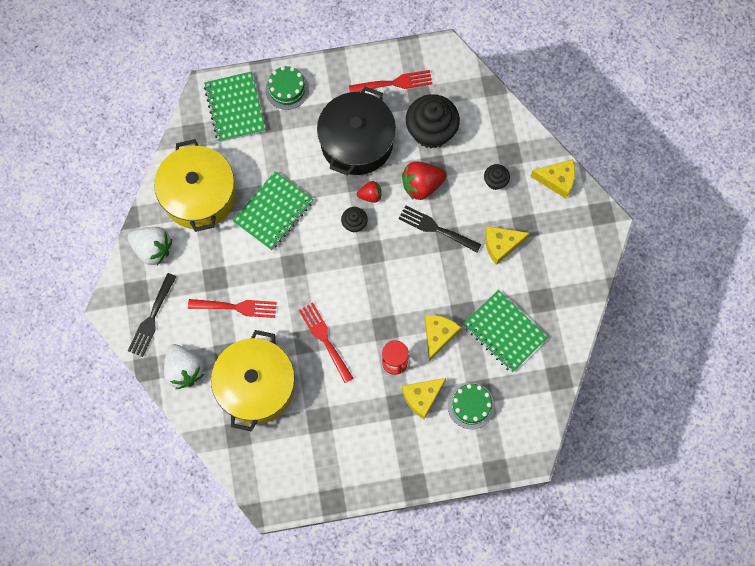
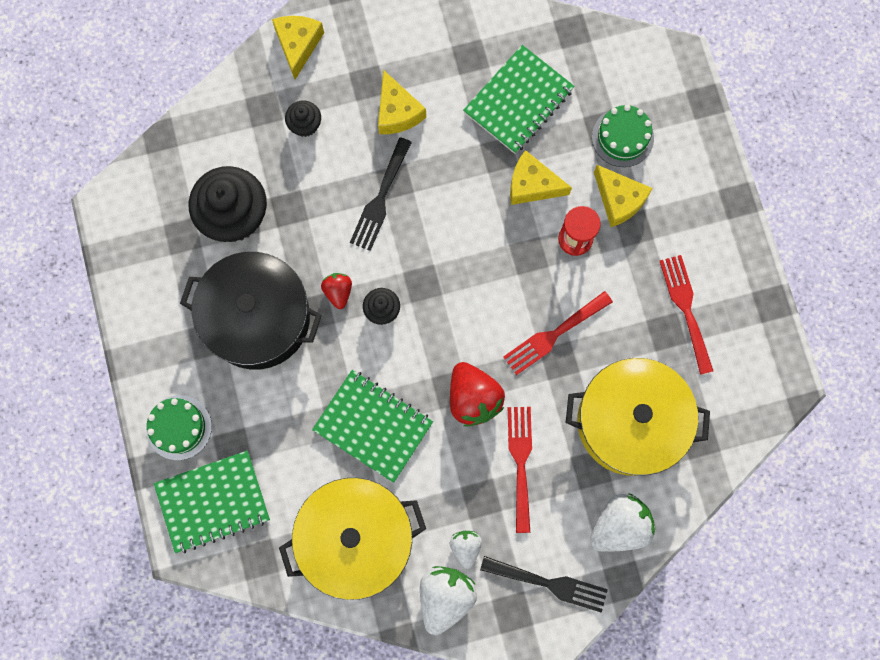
camera: 95 degrees left, 5 degrees up
red fork [349,70,433,92] -> red fork moved to [660,255,713,375]
red strawberry [402,162,446,200] -> red strawberry moved to [450,362,505,427]
none -> white strawberry [450,531,482,569]

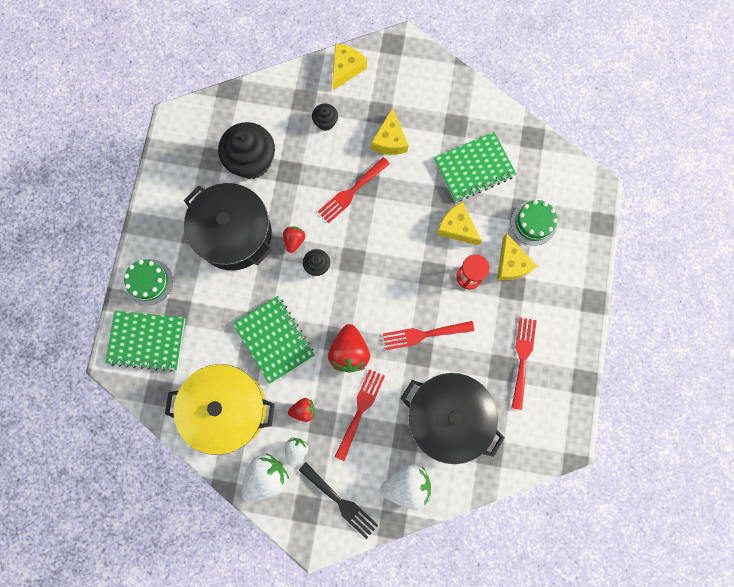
camera: 25 degrees right, 0 degrees up
black fork [350,137,412,251] -> red fork [318,157,390,223]
yellow pot [566,358,710,476] -> black pot [401,373,505,464]
none -> red strawberry [288,398,315,422]

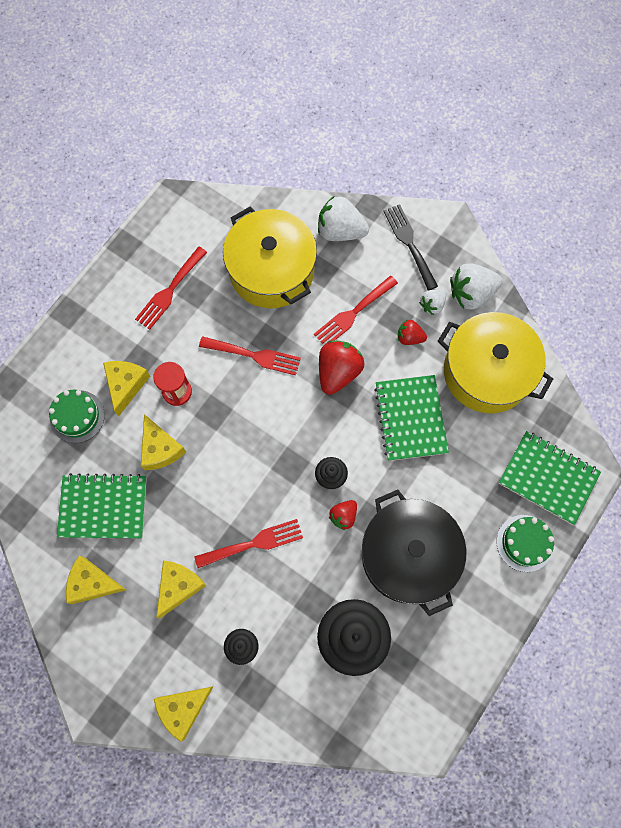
camera: 155 degrees left, 5 degrees down
black pot [401,373,505,464] -> yellow pot [223,207,317,308]
none -> yellow cheese [66,556,126,604]

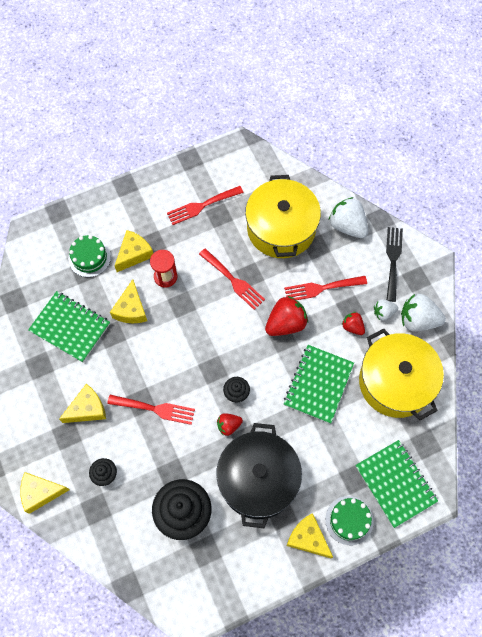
camera: 30 degrees right, 5 degrees down
yellow cheese [66,556,126,604] -> yellow cheese moved to [287,513,333,558]

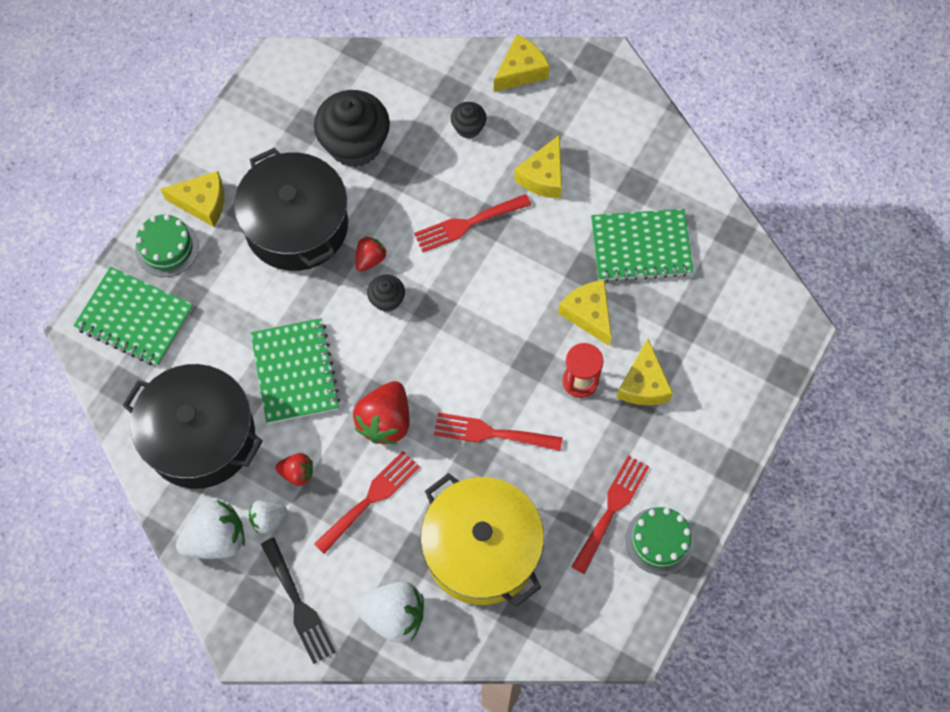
camera: 145 degrees right, 0 degrees up
green cake [68,235,111,277] -> green cake moved to [625,507,694,575]
yellow pot [359,328,444,421] -> black pot [123,364,263,489]
white strawberry [374,299,398,320] -> white strawberry turned 150 degrees counterclockwise [249,500,288,533]

